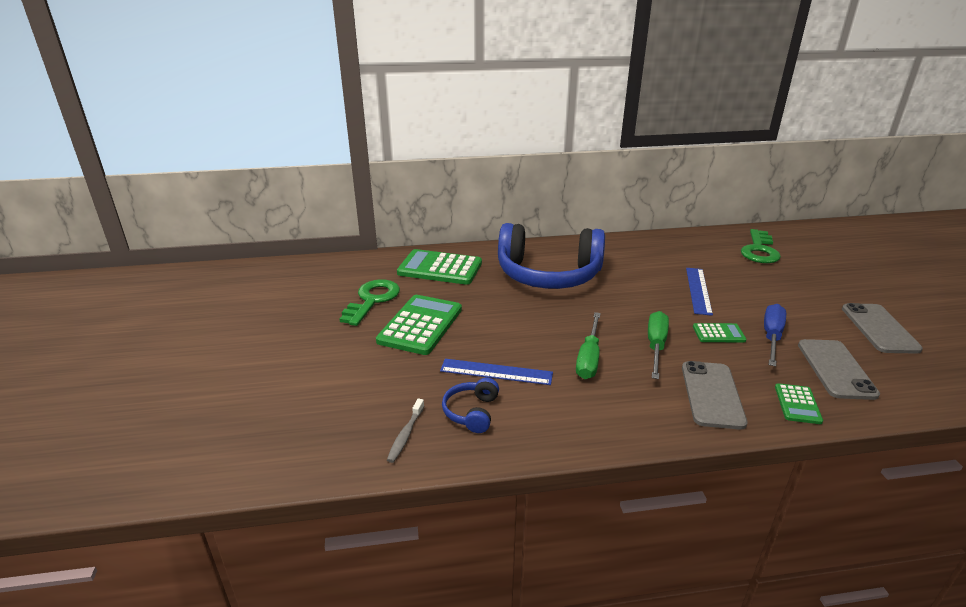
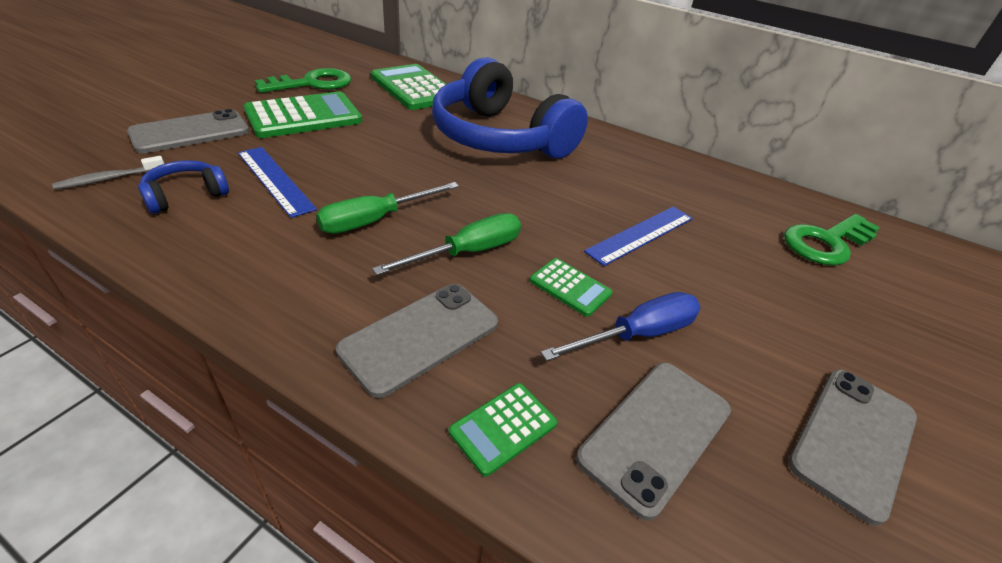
camera: 35 degrees right, 10 degrees up
none -> grey phone [127,109,249,153]

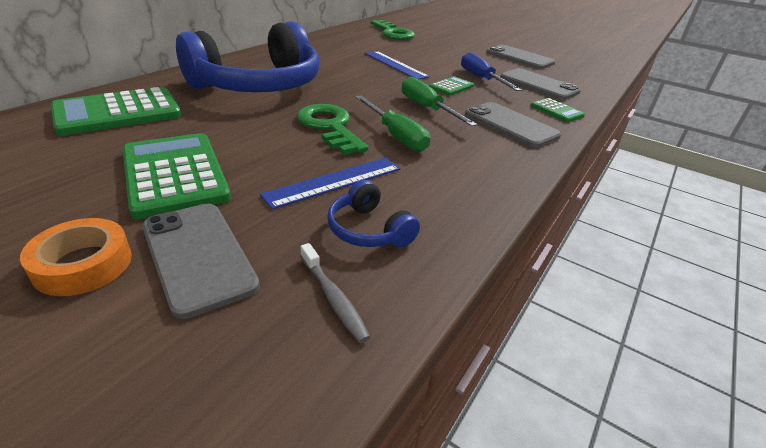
camera: 85 degrees left, 5 degrees down
green key [255,68,351,93] -> green key moved to [297,104,369,155]
none -> orange tape [20,218,132,296]

